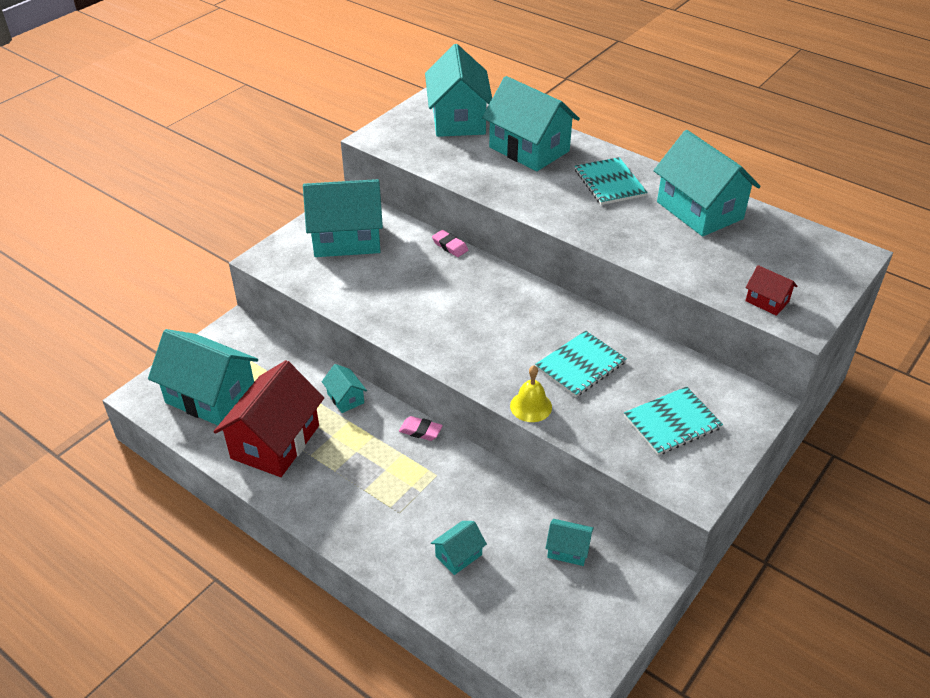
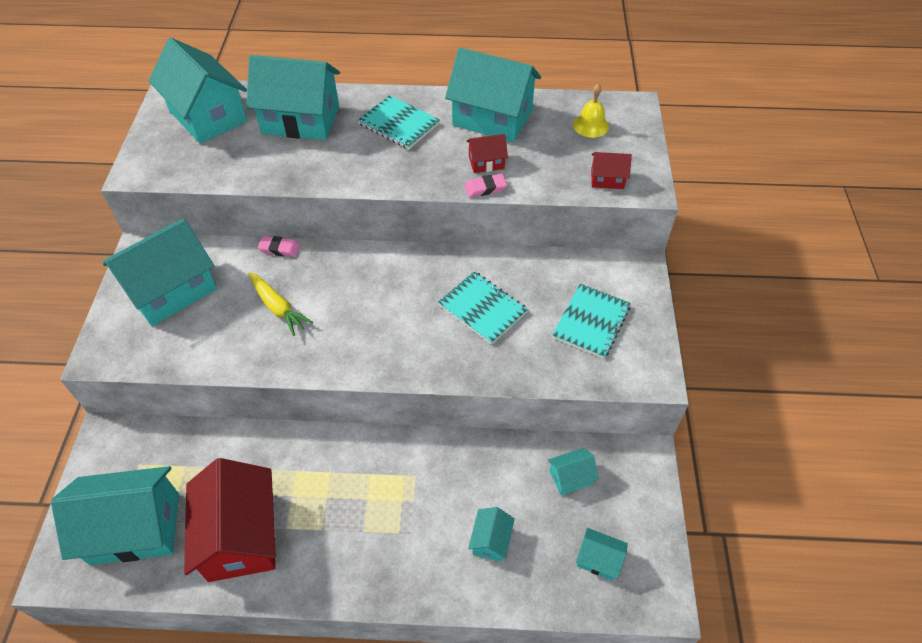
camera: 35 degrees left, 10 degrees up
turquoise house [322,364,367,413] -> turquoise house moved to [576,528,628,581]
pink eraser [399,416,443,441] -> pink eraser moved to [464,174,507,198]
yellow bell [510,366,552,422] -> yellow bell moved to [573,84,609,138]
turquoise notebook [535,330,627,397] -> turquoise notebook turned 60 degrees counterclockwise [438,271,528,345]
none -> yellow carrot [248,272,313,336]
none -> red house [466,134,508,173]

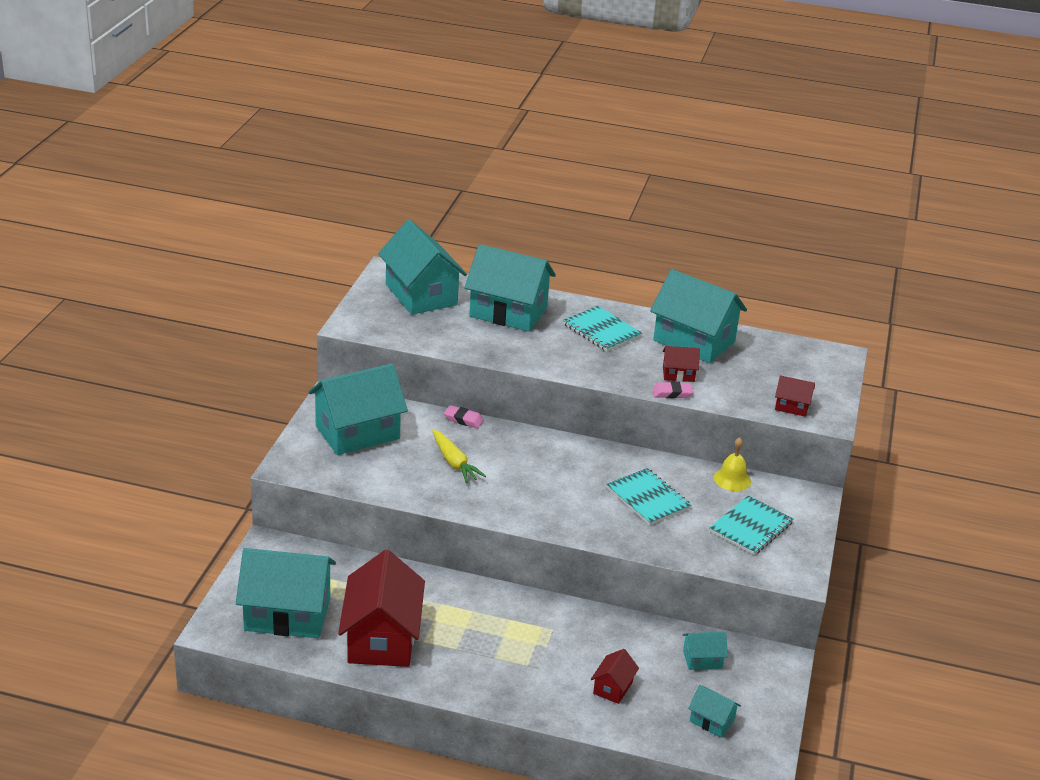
camera: 10 degrees right, 20 degrees down
turquoise house [468,507,515,562] -> red house [590,649,639,704]
yellow bell [573,84,609,138] -> yellow bell moved to [714,437,751,491]

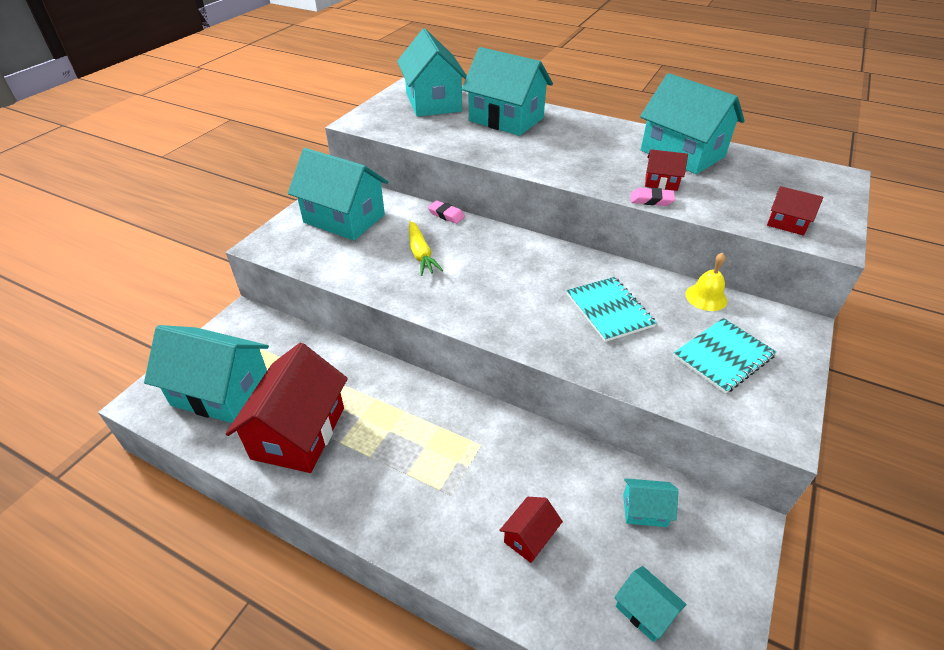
camera: 15 degrees right, 10 degrees up
turquoise house [308,363,408,455] -> turquoise house turned 45 degrees clockwise [288,148,388,240]
turquoise notebook [563,306,642,352] -> none

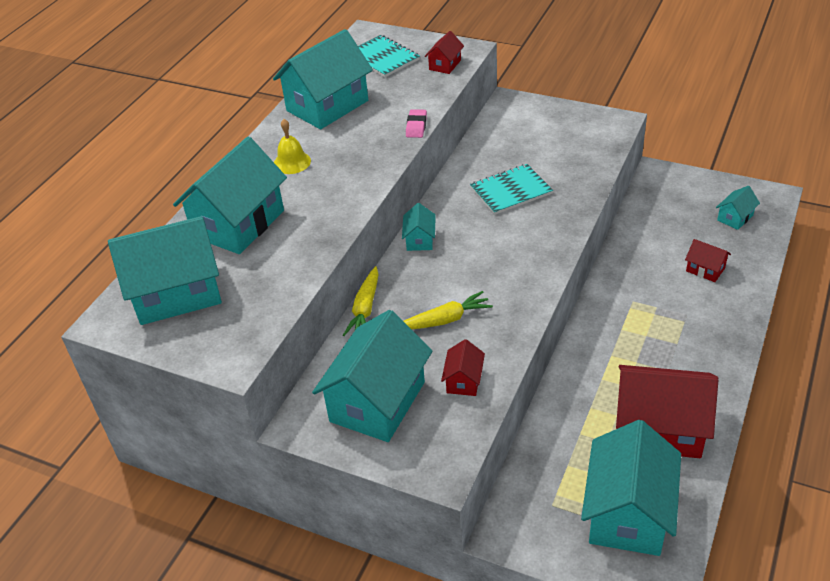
camera: 90 degrees left, 0 degrees up
pink eraser [428,200,465,224] -> yellow carrot [343,266,379,336]
turquoise house [623,478,678,527] -> turquoise house moved to [402,203,436,251]
red house [645,149,688,191] -> red house moved to [441,339,485,396]
turquoise notebook [673,318,776,394] -> turquoise notebook moved to [358,35,420,77]
yellow bell [685,253,727,311] -> yellow bell moved to [274,119,311,174]

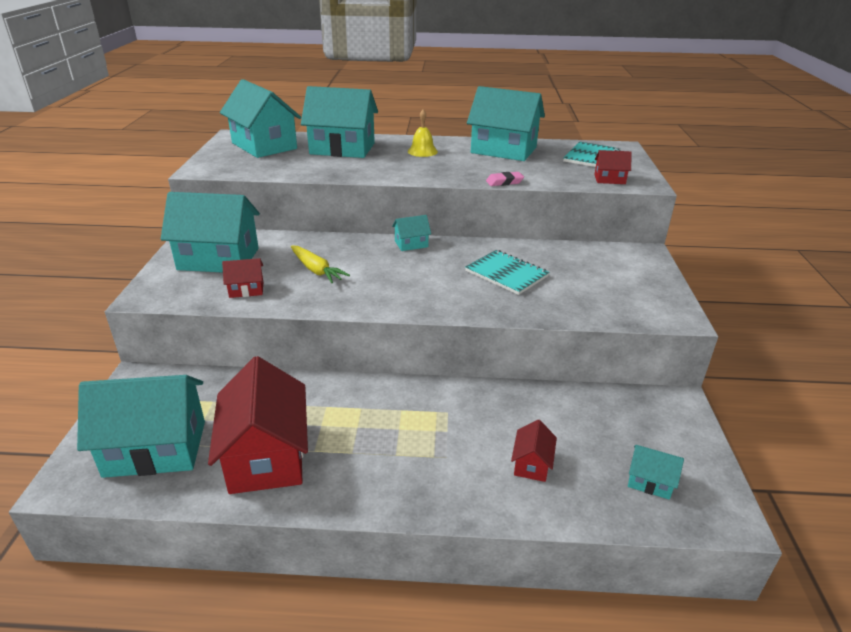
camera: 65 degrees right, 10 degrees down
yellow carrot [343,266,379,336] -> none

